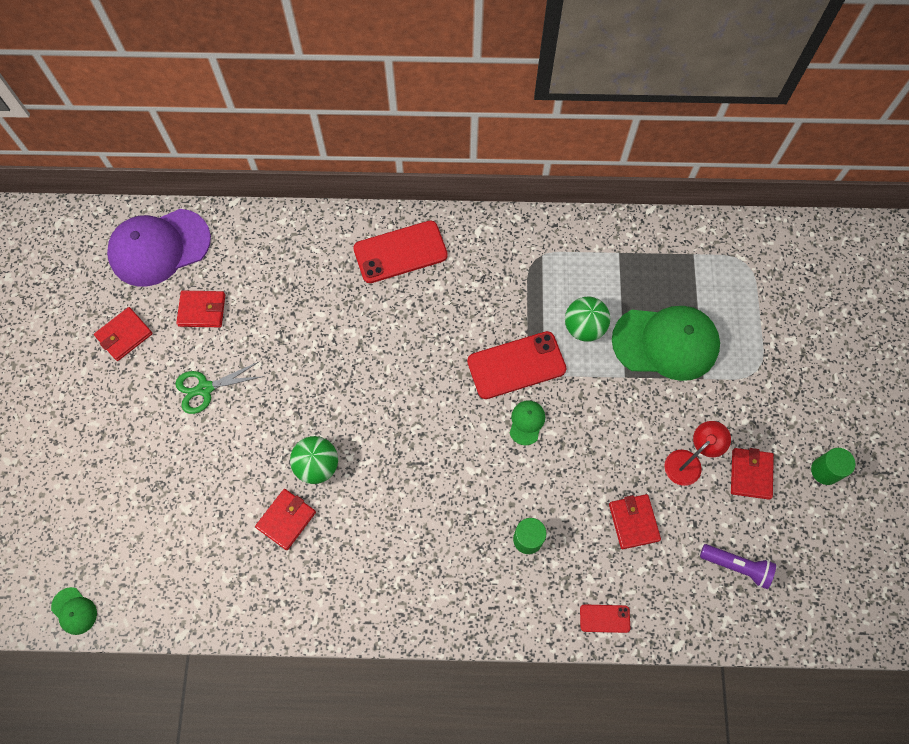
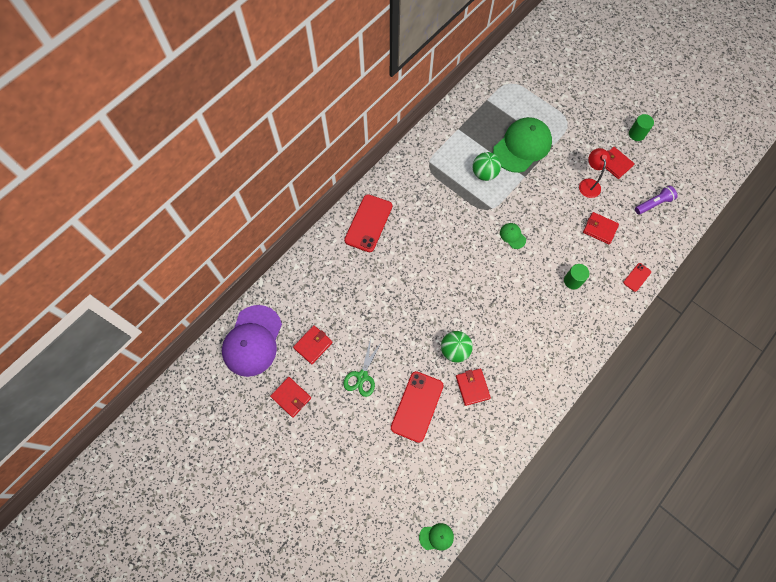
camera: 50 degrees left, 0 degrees up
red wallet [94,307,153,361] -> red wallet turned 45 degrees counterclockwise [270,377,311,418]
red phone [467,331,567,399] -> red phone moved to [391,371,444,443]

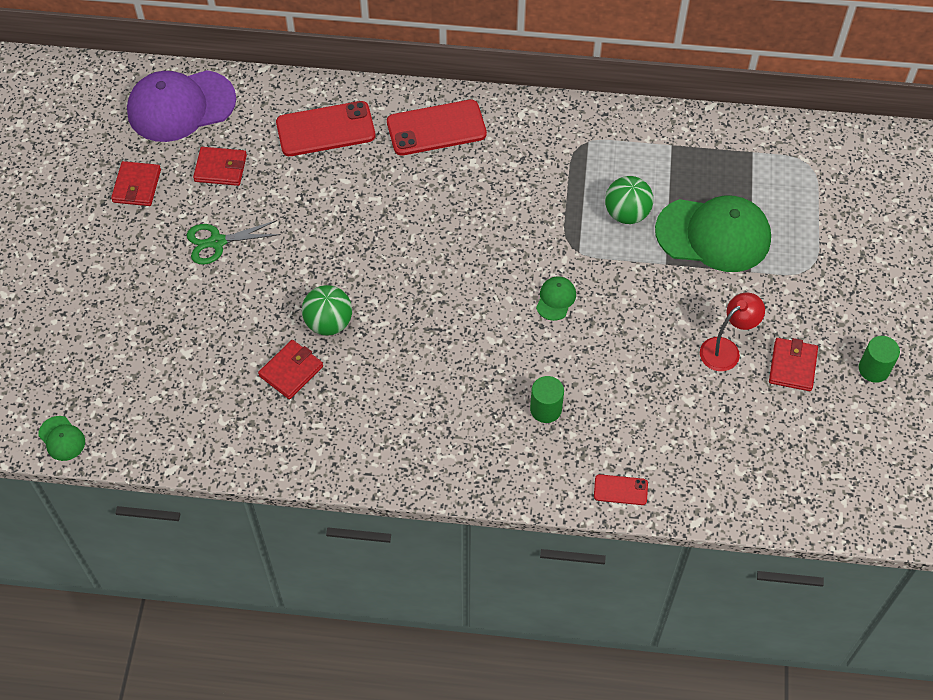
camera: 55 degrees right, 10 degrees down
red phone [391,371,444,443] -> red phone moved to [276,101,375,156]
red wallet [583,212,619,244] -> none
purple flashlight [635,186,677,215] -> none

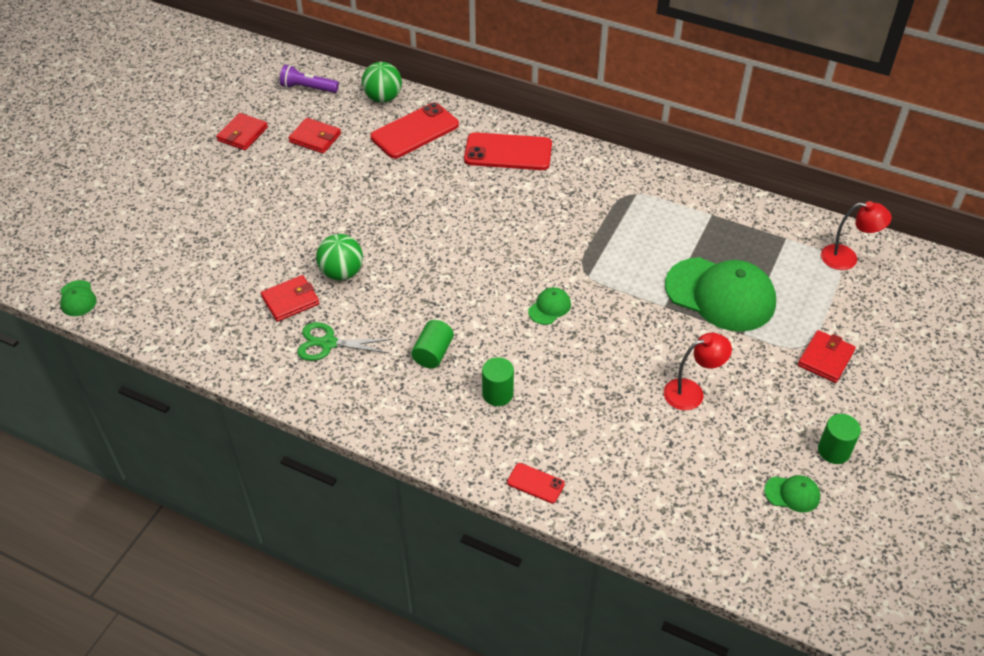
camera: 20 degrees right, 10 degrees down
purple cap [127,70,236,142] -> purple flashlight [280,65,339,93]
green scissors [187,220,281,265] -> green scissors moved to [297,322,392,361]
red phone [276,101,375,156] -> red phone turned 45 degrees counterclockwise [370,103,459,159]
green ball [605,176,653,224] -> green ball moved to [362,62,402,103]
red wallet [769,338,818,391] -> red wallet moved to [798,330,856,383]
none -> green cylinder [411,320,454,368]
none -> green cap [764,475,820,512]
none -> red lamp [821,201,892,270]

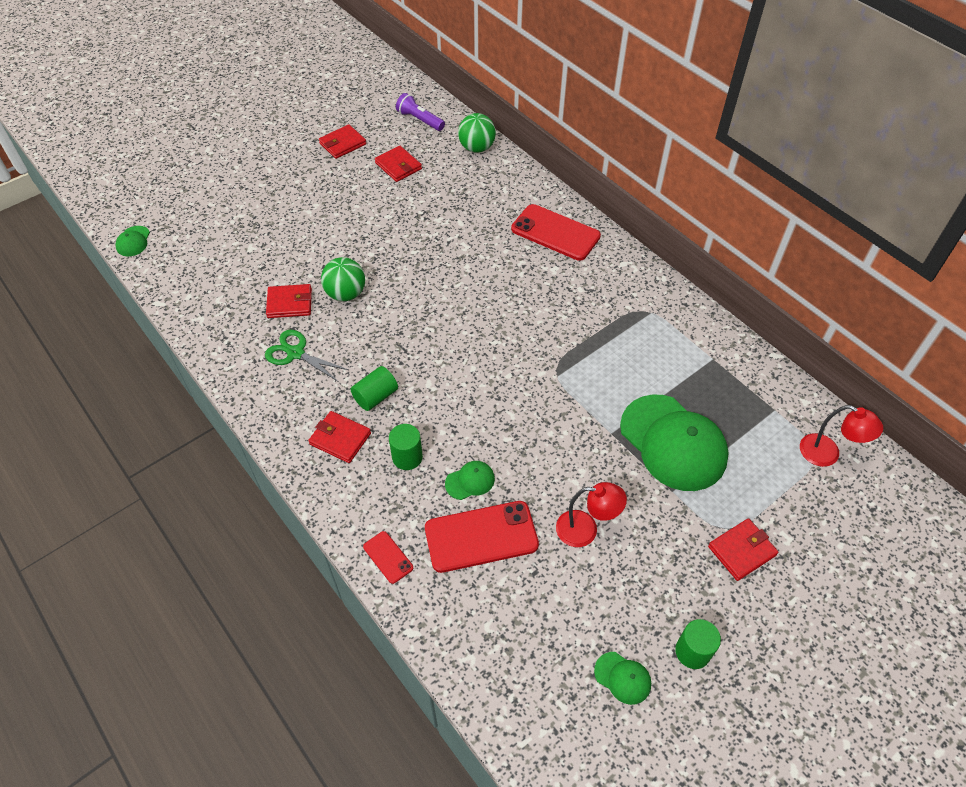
camera: 25 degrees right, 5 degrees up
red phone [370,103,459,159] -> red phone moved to [425,501,539,573]
green cap [528,287,571,325] -> green cap moved to [445,461,495,500]
none -> red wallet [308,411,371,463]

